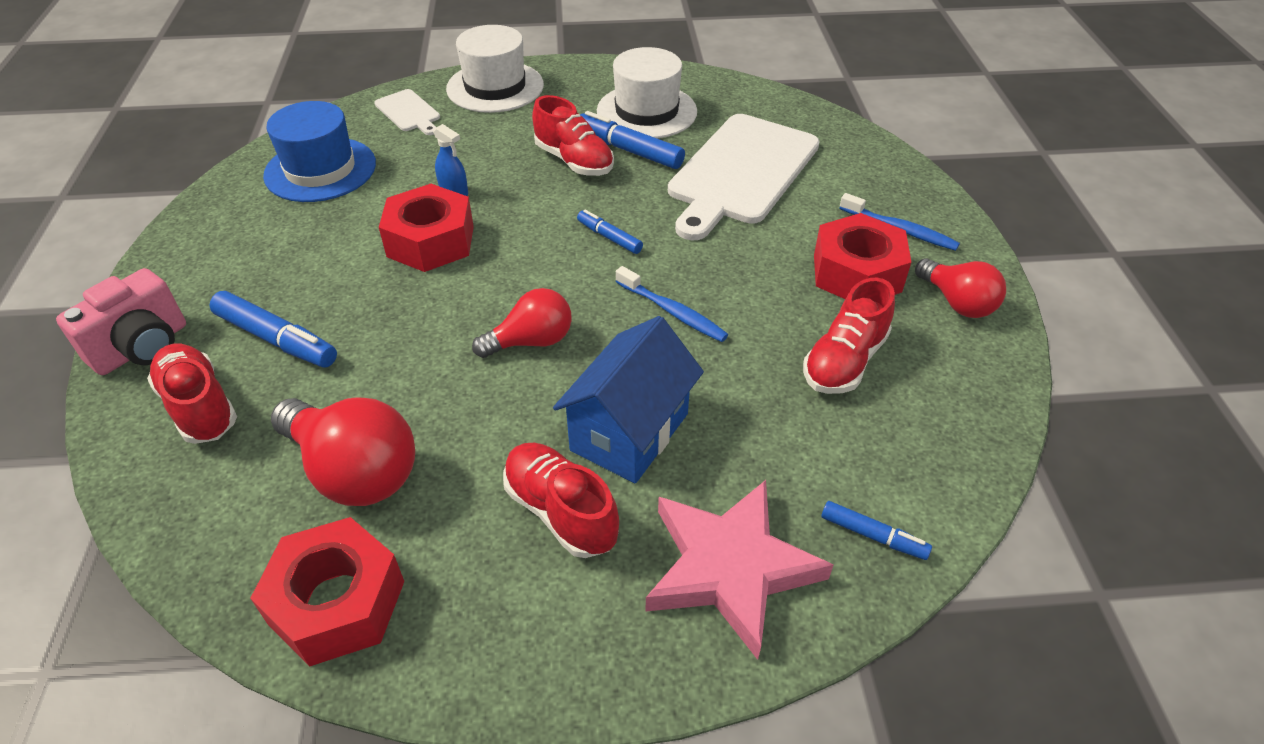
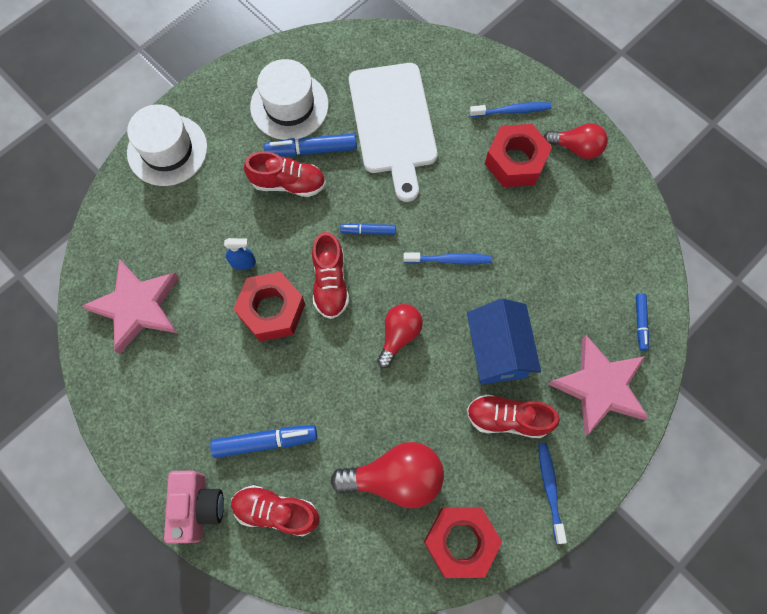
camera: 40 degrees left, 25 degrees up
blue hat [263,101,376,202] -> pink star [82,259,179,354]
white cutting board [374,89,440,135] -> none
red shoe [803,278,895,394] -> red shoe moved to [312,232,349,319]
blue marker [821,501,932,560] -> blue marker turned 105 degrees clockwise [636,293,649,351]
none -> blue toothbrush [538,443,567,544]

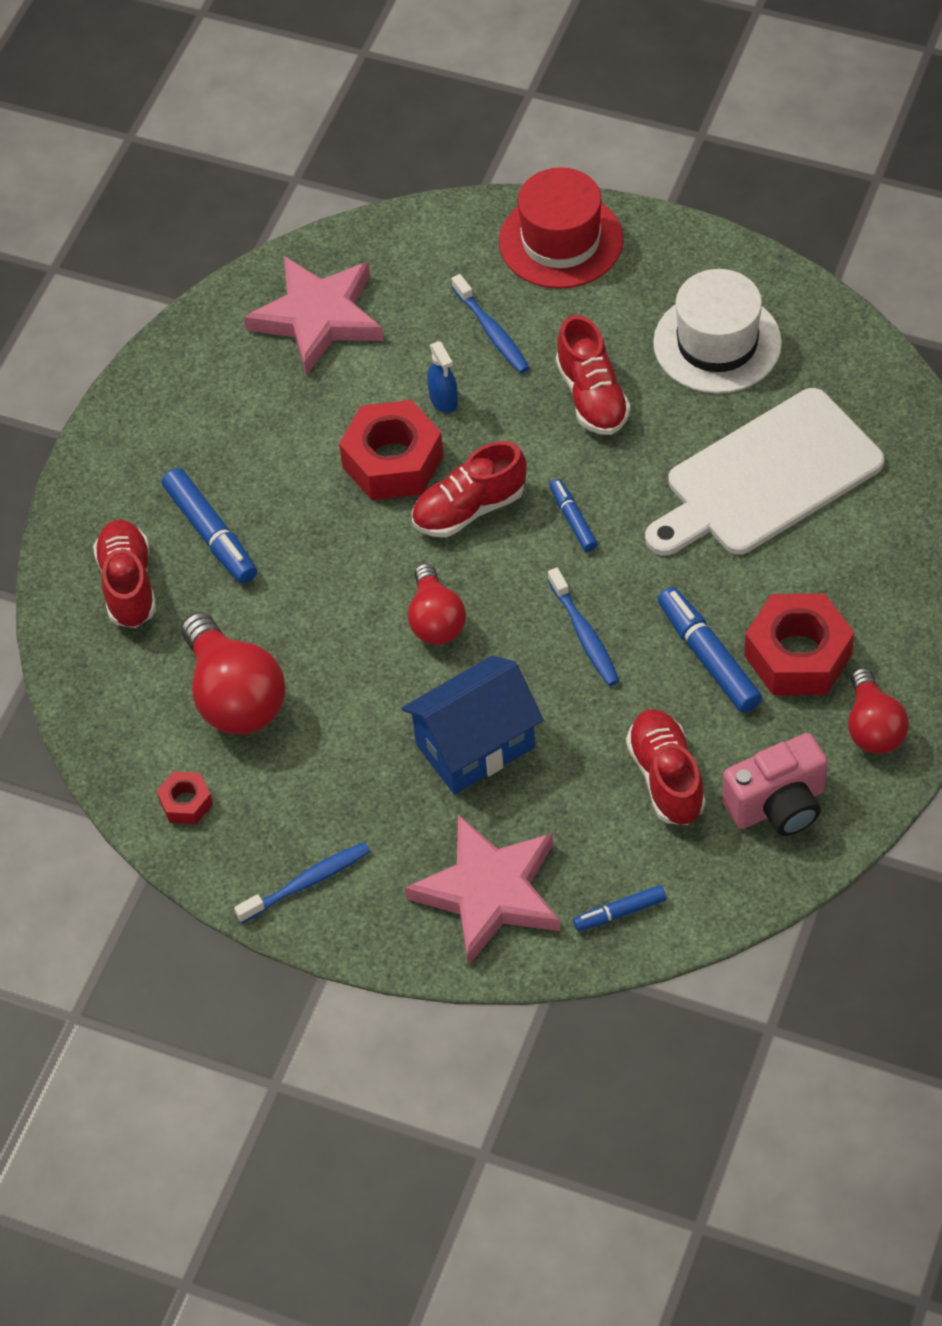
camera: 70 degrees right, 15 degrees down
white hat [127,104,208,186] -> red hat [499,167,623,289]
pink camera [164,470,224,544] -> pink camera moved to [722,733,828,836]
blue marker [264,133,357,157] -> blue marker moved to [658,587,762,713]
red light bulb [377,304,423,368] -> red light bulb turned 75 degrees clockwise [408,563,466,645]
red nut [424,507,502,578] -> red nut [157,771,213,824], size x0.50
red shoe [467,394,560,438] -> red shoe moved to [626,709,706,825]
blue toothbrush [469,102,552,117] -> blue toothbrush moved to [452,274,529,373]

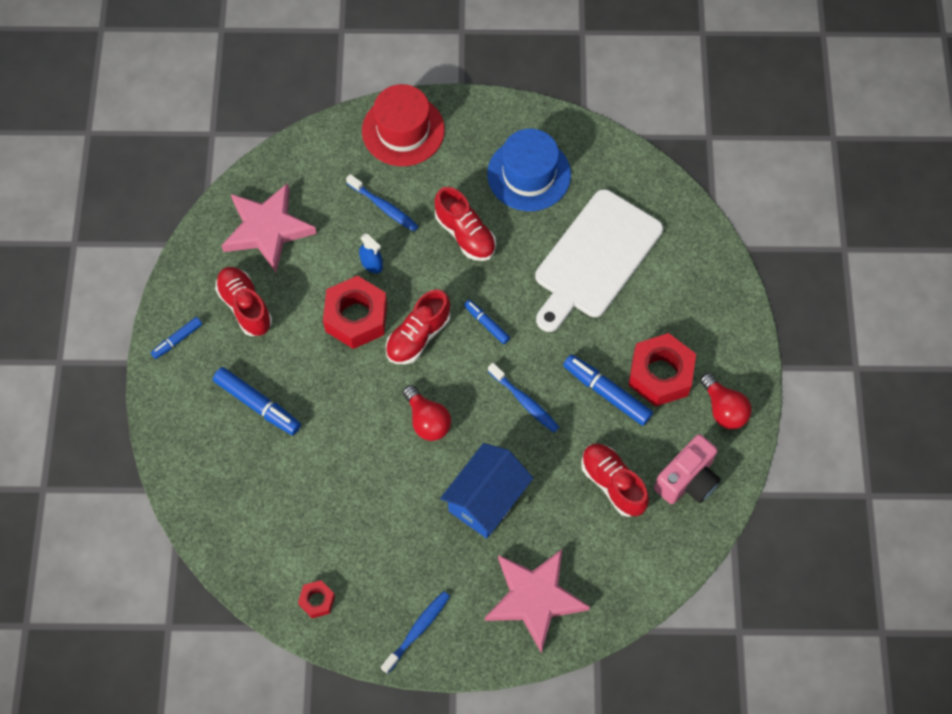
camera: 25 degrees left, 10 degrees up
red shoe [93,520,156,628] -> red shoe moved to [215,267,272,336]
red light bulb [181,612,286,734] -> none
blue marker [573,885,666,931] -> blue marker moved to [151,317,202,359]
white hat [653,269,782,393] -> blue hat [487,129,571,211]

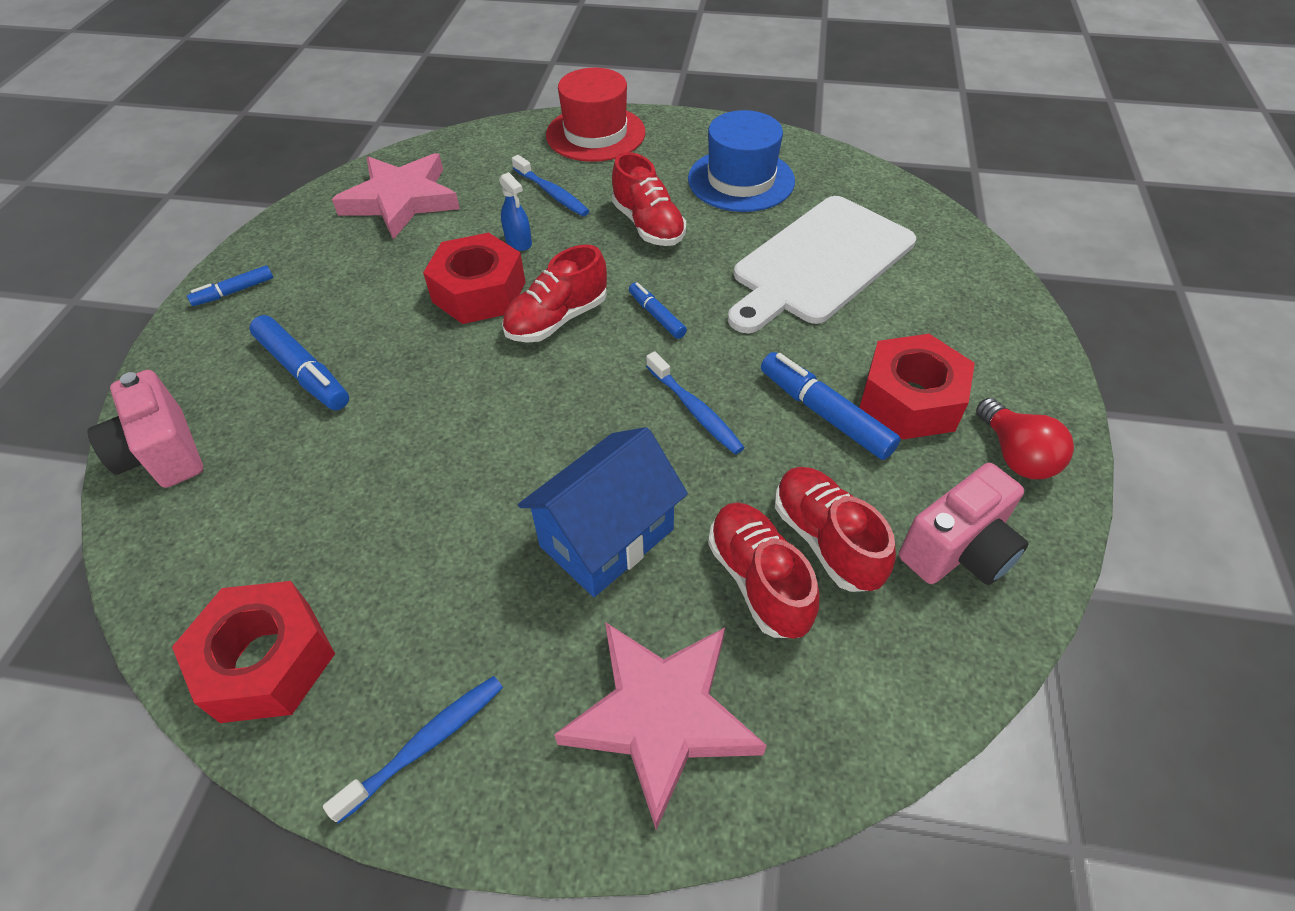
camera: 10 degrees right, 15 degrees down
red shoe [215,267,272,336] -> red shoe moved to [708,502,819,639]
red nut [298,580,335,618] -> red nut [172,581,335,723], size x2.01
red light bulb [403,385,451,441] -> none
none -> pink camera [87,370,203,488]

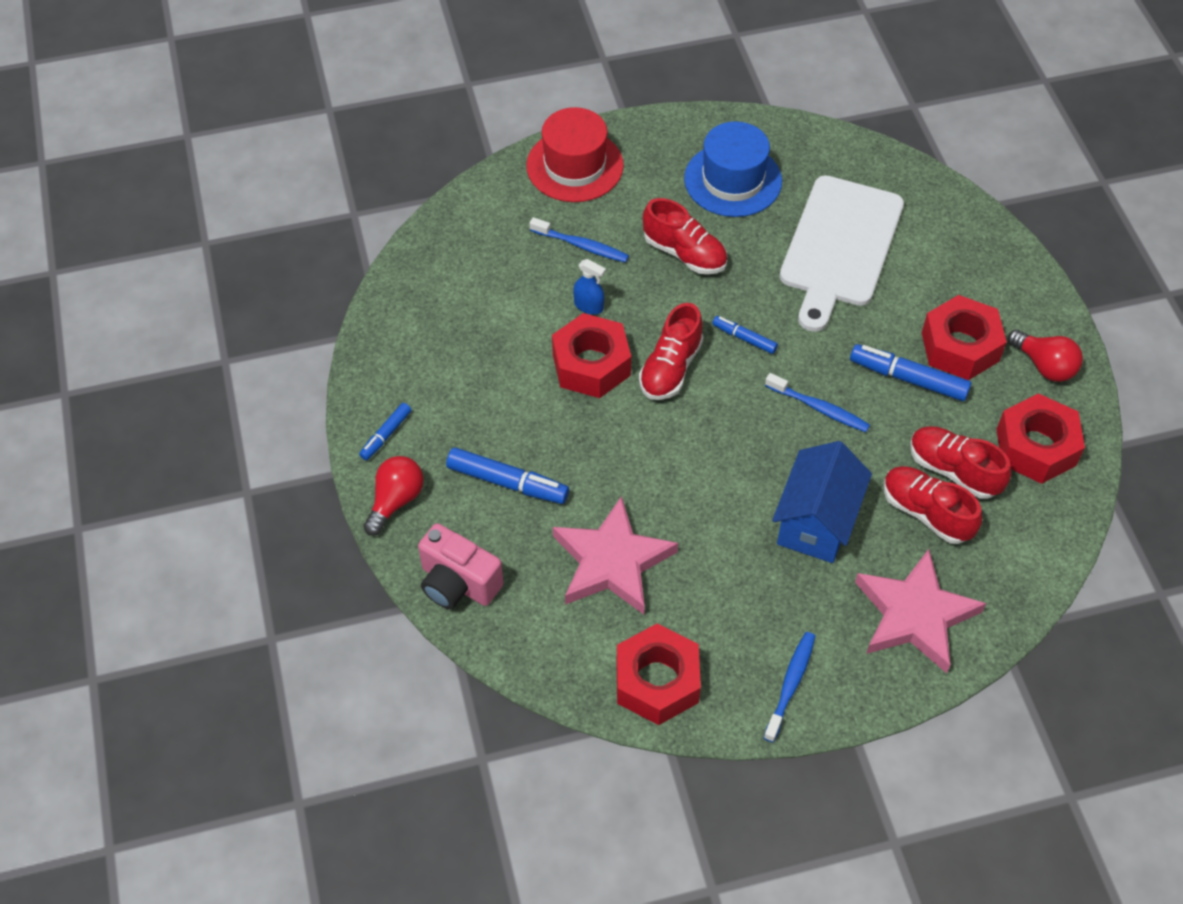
camera: 25 degrees left, 5 degrees up
pink star [332,153,460,240] -> pink star moved to [553,496,678,615]
pink camera [899,463,1029,585] -> red nut [997,393,1085,484]
none -> red light bulb [363,456,424,536]

